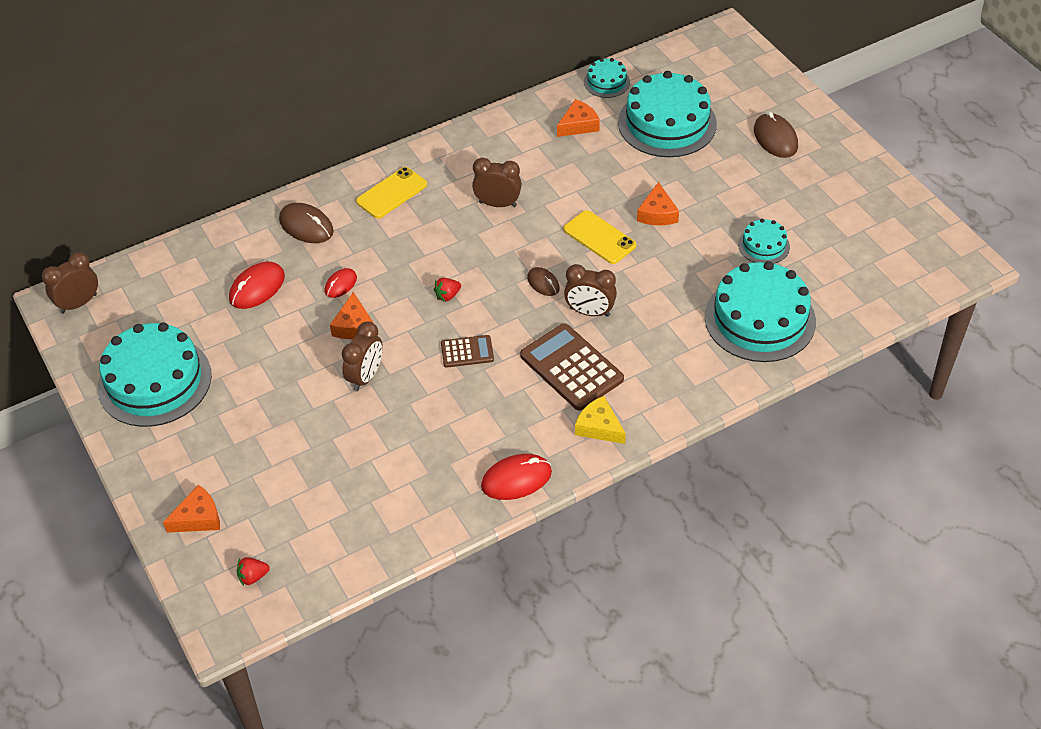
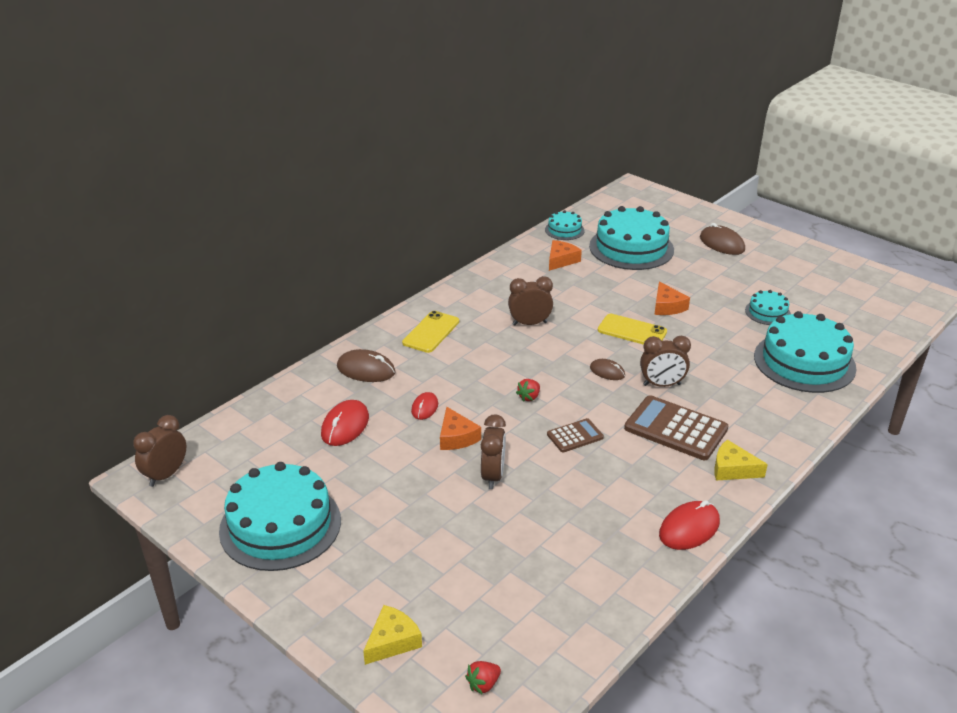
camera: 20 degrees left, 15 degrees down
orange cheese [163,485,220,533] -> yellow cheese [363,605,422,665]

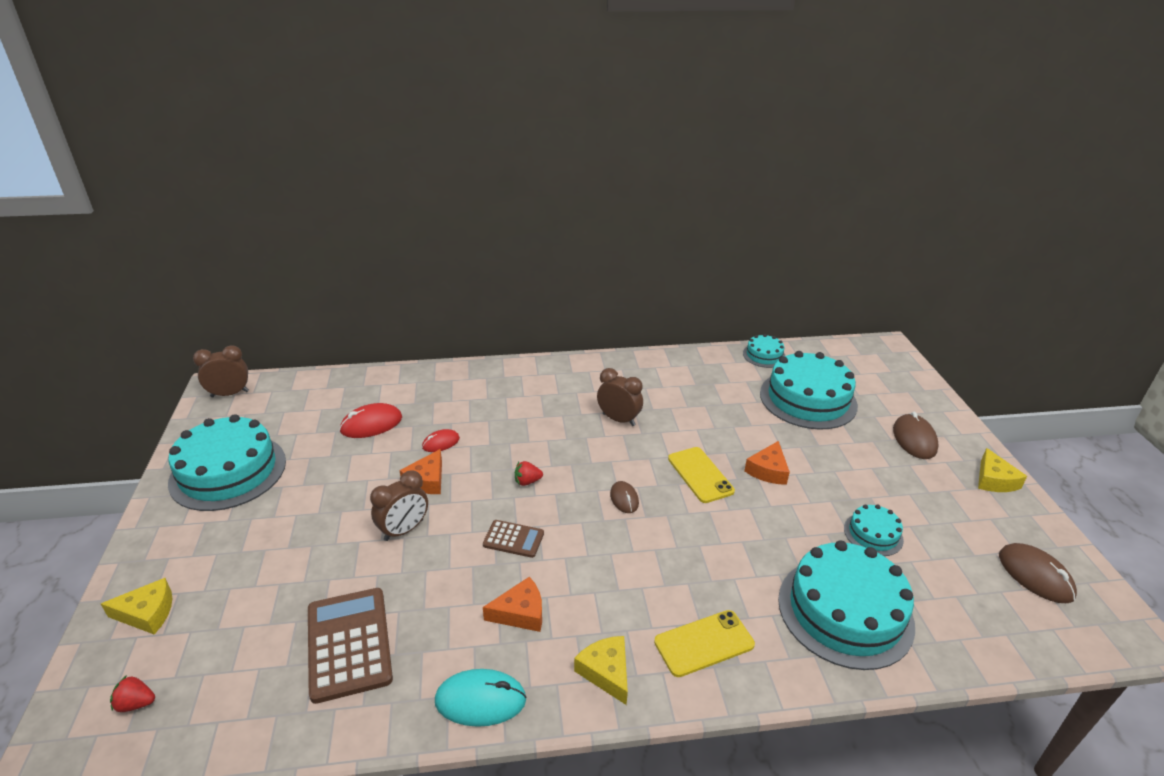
camera: 40 degrees right, 0 degrees up
brown mouse [337,349,396,382] -> brown mouse moved to [999,543,1077,603]
yellow phone [402,311,459,353] -> yellow phone moved to [654,610,755,677]
orange cheese [549,240,582,271] -> orange cheese moved to [483,577,542,632]
brown calculator [624,395,728,460] -> brown calculator moved to [308,588,393,704]
brown clock [640,336,691,387] -> none
red mouse [659,500,720,550] -> turquoise mouse [435,669,527,727]
none -> yellow cheese [978,448,1027,492]

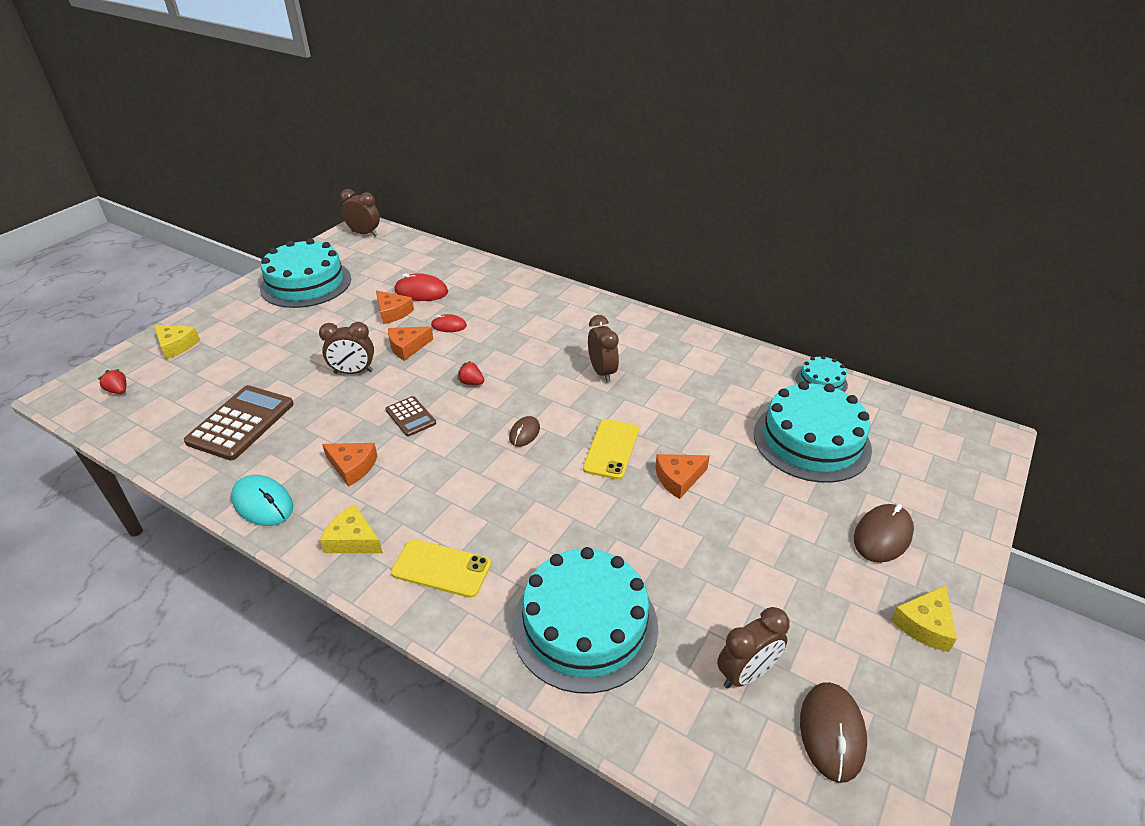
camera: 40 degrees right, 5 degrees up
yellow cheese [574,636,628,705] -> yellow cheese turned 75 degrees counterclockwise [320,504,383,553]
turquoise cake [844,505,904,556] -> none
none -> orange cheese [376,291,414,324]
none -> brown clock [717,607,790,688]

